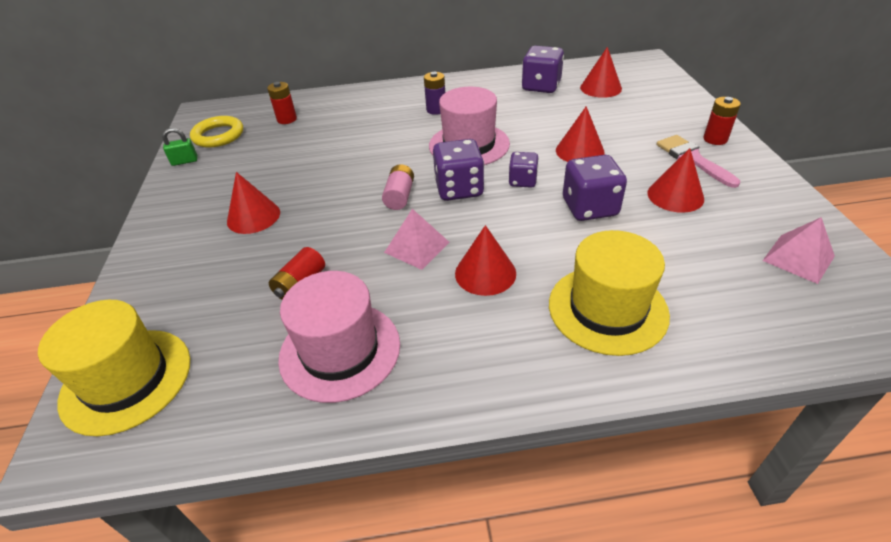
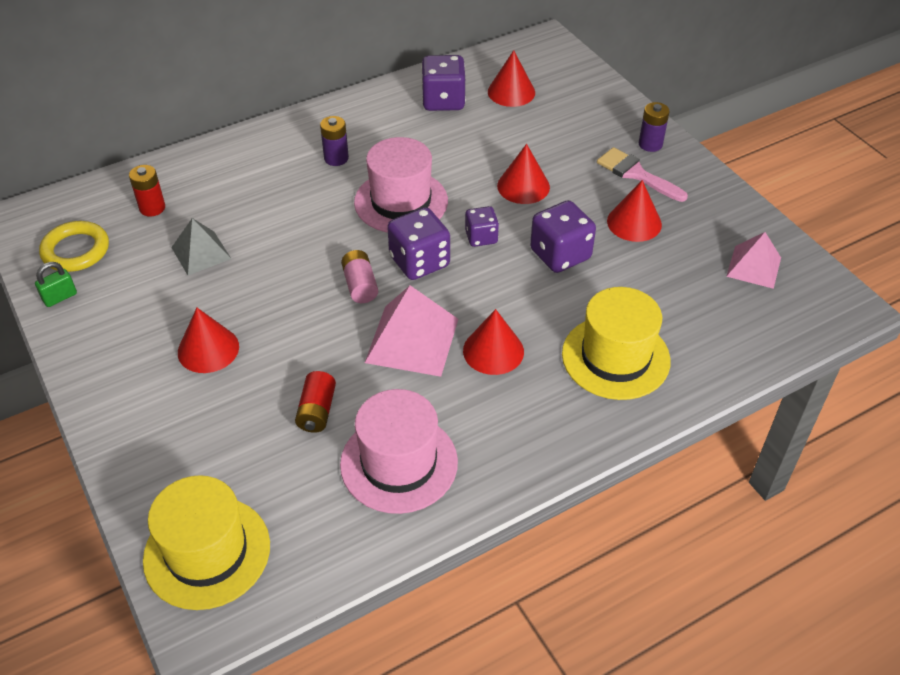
camera: 25 degrees left, 5 degrees up
pink pyramid [384,209,449,270] -> pink pyramid [365,285,458,377], size x1.56
red battery [703,97,741,145] -> purple battery [639,102,670,152]
none -> grey pyramid [171,218,231,275]

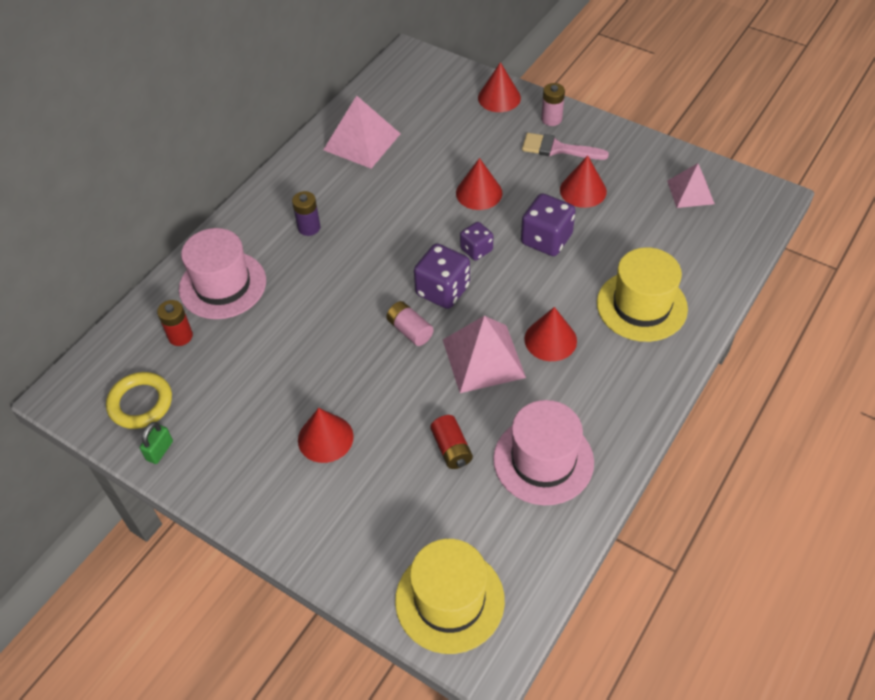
camera: 25 degrees left, 5 degrees up
grey pyramid [171,218,231,275] -> none
pink hat [354,137,448,233] -> pink hat moved to [179,228,266,319]
purple dice [421,55,466,111] -> pink pyramid [323,96,401,169]
red cone [488,50,535,107] -> red cone moved to [478,62,521,112]
purple battery [639,102,670,152] -> pink battery [541,83,565,126]

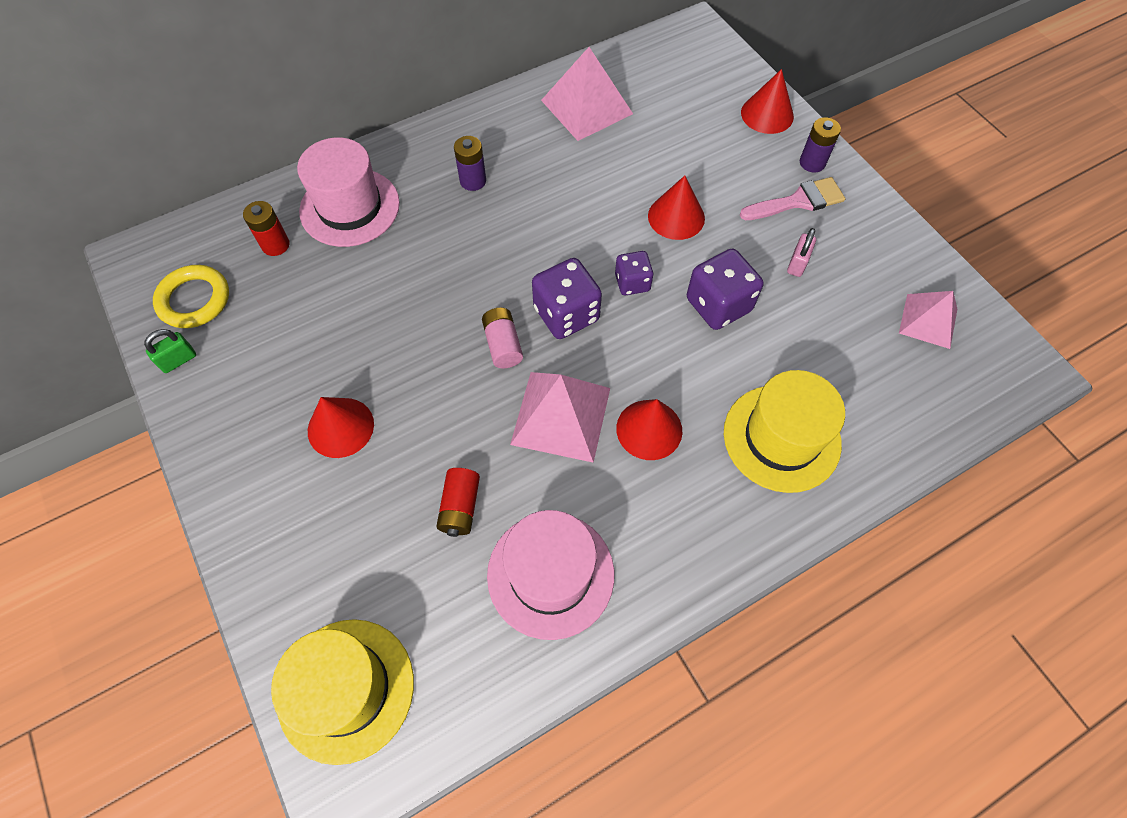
camera: 25 degrees right, 10 degrees up
pink brush [522,133,609,160] -> pink brush turned 120 degrees clockwise [740,177,845,220]
pink battery [541,83,565,126] -> purple battery [800,117,841,173]
red cone [560,155,607,208] -> pink padlock [787,228,816,277]

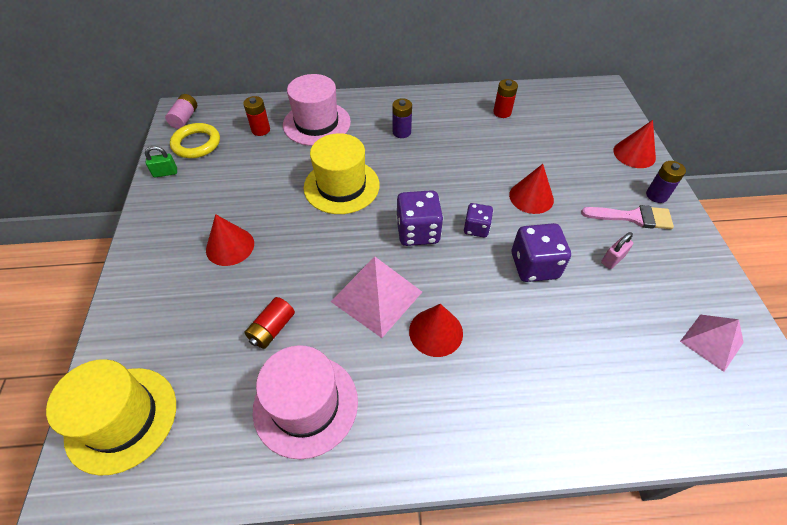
camera: 25 degrees right, 10 degrees down
pink battery [482,308,523,368] -> pink battery moved to [165,94,197,129]
pink pyramid [541,47,633,141] -> red battery [493,79,518,118]
yellow hat [724,370,845,493] -> yellow hat moved to [304,133,380,214]

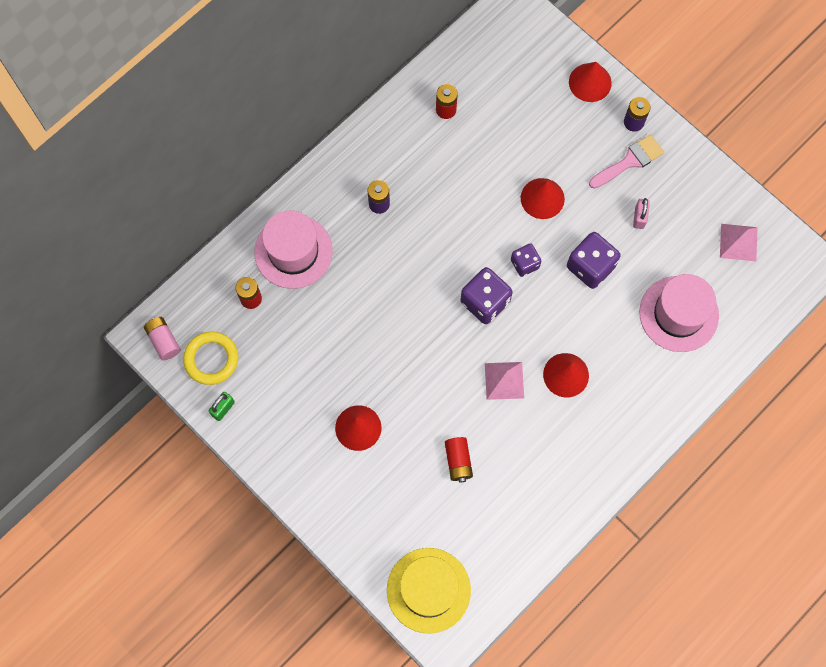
camera: 40 degrees left, 20 degrees up
pink hat [253,345,358,459] -> pink hat moved to [639,274,719,352]
yellow hat [304,133,380,214] -> none
pink pyramid [331,256,422,338] -> pink pyramid [485,362,524,400], size x0.64

